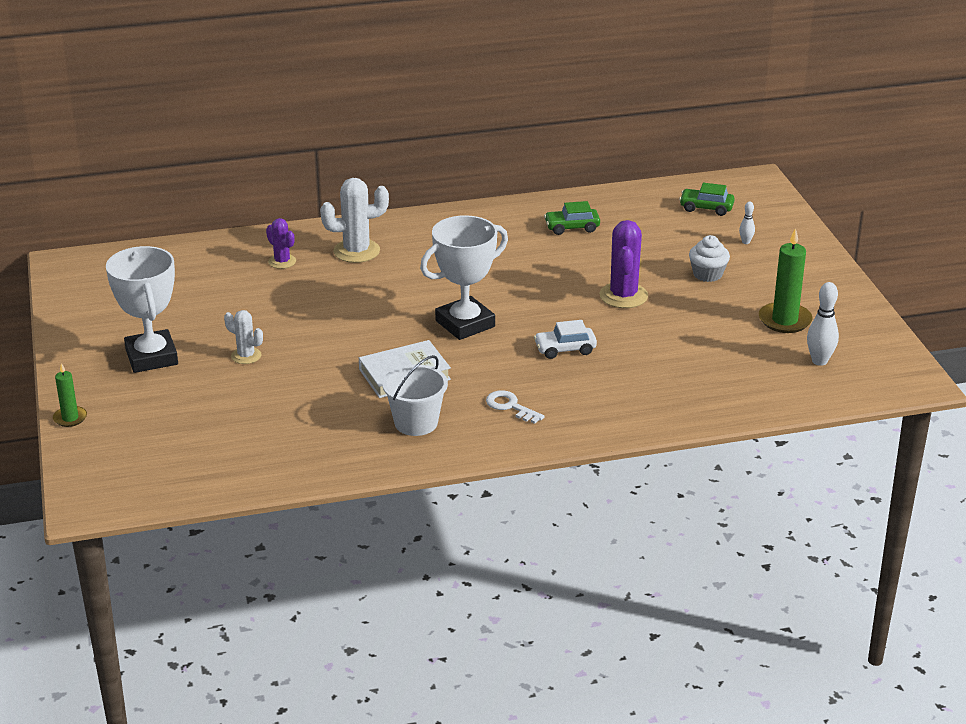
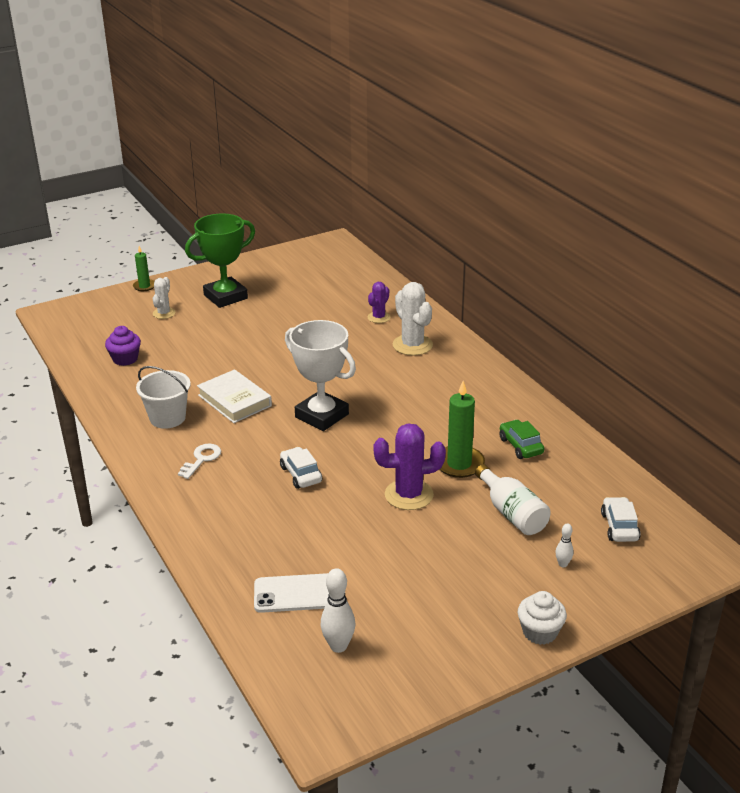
camera: 75 degrees right, 0 degrees up
white trophy [106,246,178,373] -> green trophy [185,213,255,308]
white cactus [224,310,263,364] -> white cactus moved to [153,277,176,319]
green car [679,183,735,216] -> white car [601,497,641,542]
white cupcake [689,235,730,282] -> white cupcake moved to [518,591,567,645]
green candle [759,228,812,333] -> green candle moved to [440,381,485,478]
none -> purple cupcake [105,326,141,366]
none -> white phone [254,573,329,613]
none -> white bottle [475,464,551,535]

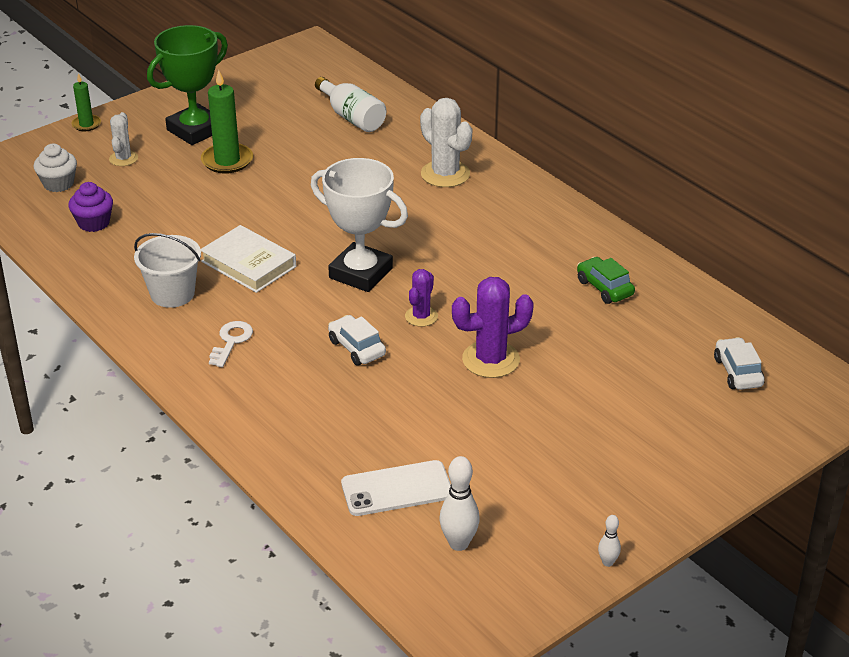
camera: 10 degrees left, 5 degrees up
purple cactus [368,282,390,323] -> purple cactus moved to [405,269,438,327]
green candle [440,381,485,478] -> green candle moved to [201,70,253,174]
white bottle [475,464,551,535] -> white bottle moved to [315,77,386,132]
white cupcake [518,591,567,645] -> white cupcake moved to [34,144,77,192]
white bowling pin [556,524,573,567] -> white bowling pin moved to [598,515,621,567]

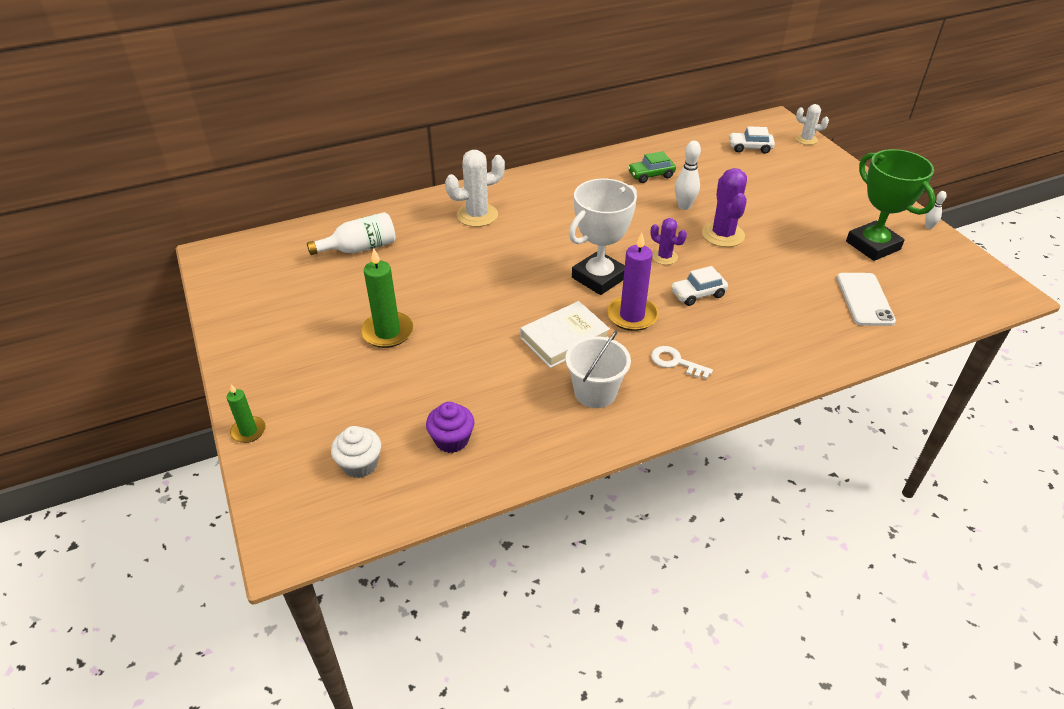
camera: 75 degrees left, 5 degrees up
white cactus [109,112,138,166] -> white cactus moved to [796,104,829,145]
green trophy [147,25,228,145] -> green trophy moved to [846,149,936,261]
white bowling pin [440,456,480,551] -> white bowling pin moved to [675,141,701,210]
none -> purple candle [607,232,658,331]

